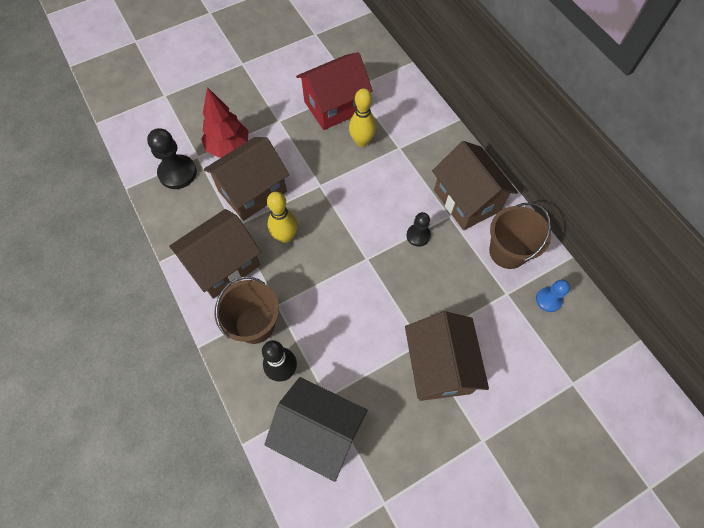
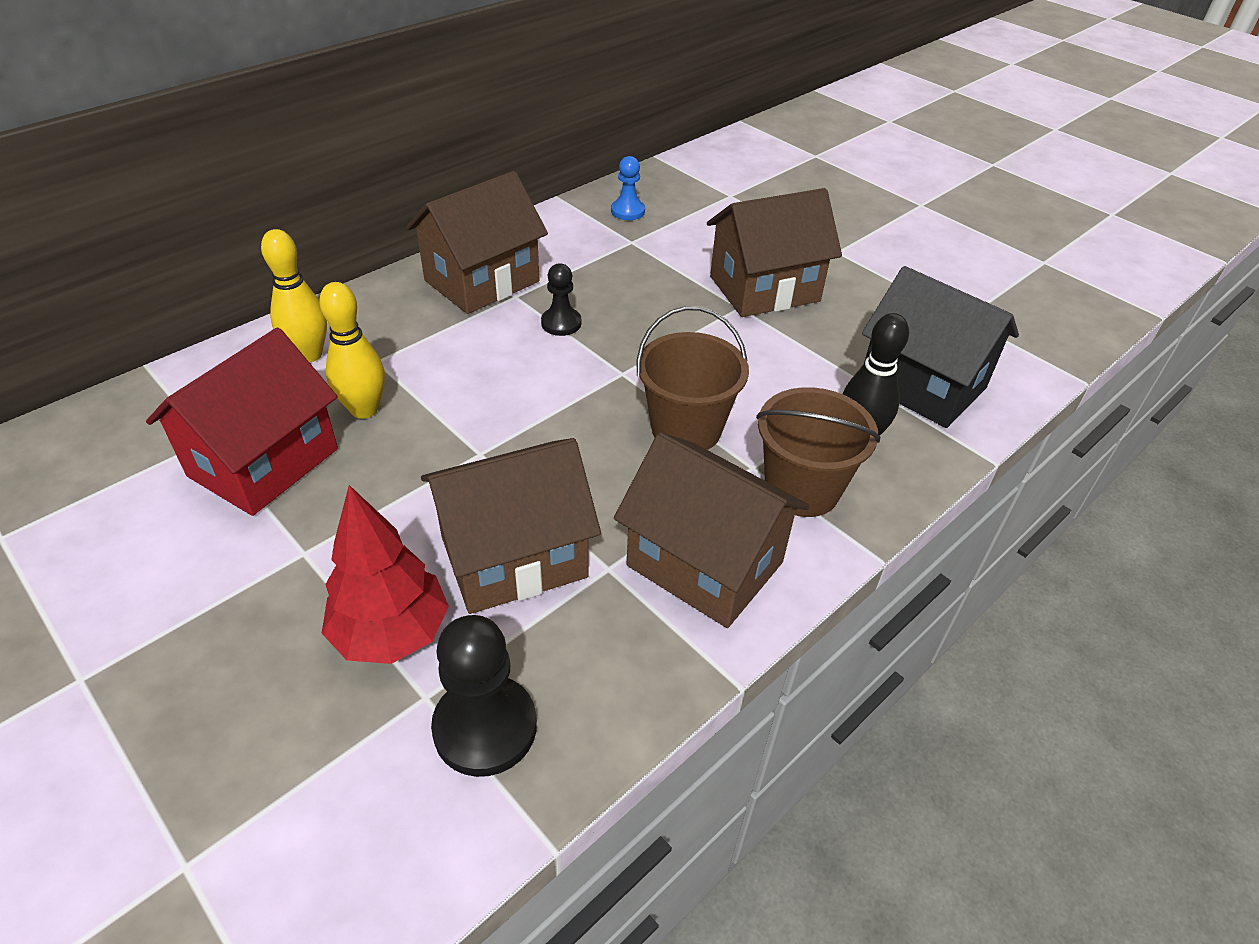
camera: 105 degrees left, 20 degrees down
brown house [204,137,289,221] -> brown house turned 60 degrees counterclockwise [421,438,601,614]
black house [264,377,367,482] -> black house turned 60 degrees counterclockwise [862,266,1019,428]
yellow bowling pin [267,192,298,243] -> yellow bowling pin moved to [261,229,327,362]
red house [296,52,373,130] -> red house turned 75 degrees clockwise [146,327,338,516]
brown bucket [489,202,551,269] -> brown bucket moved to [637,306,749,450]

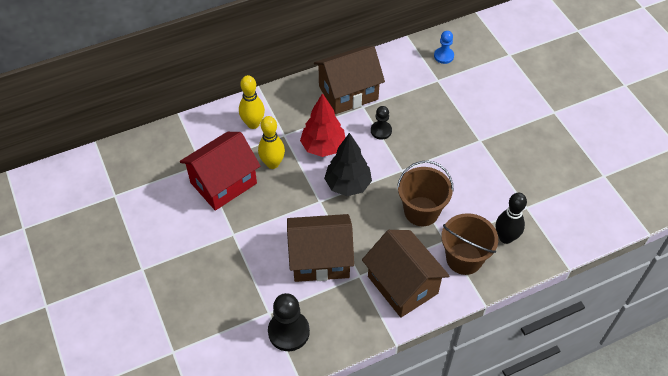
camera: 20 degrees right, 10 degrees up
red tree [322,485,449,664] -> red tree moved to [300,93,345,157]
brown house [707,188,842,317] -> none
black house [862,266,1019,428] -> none
none -> black tree [324,133,372,196]

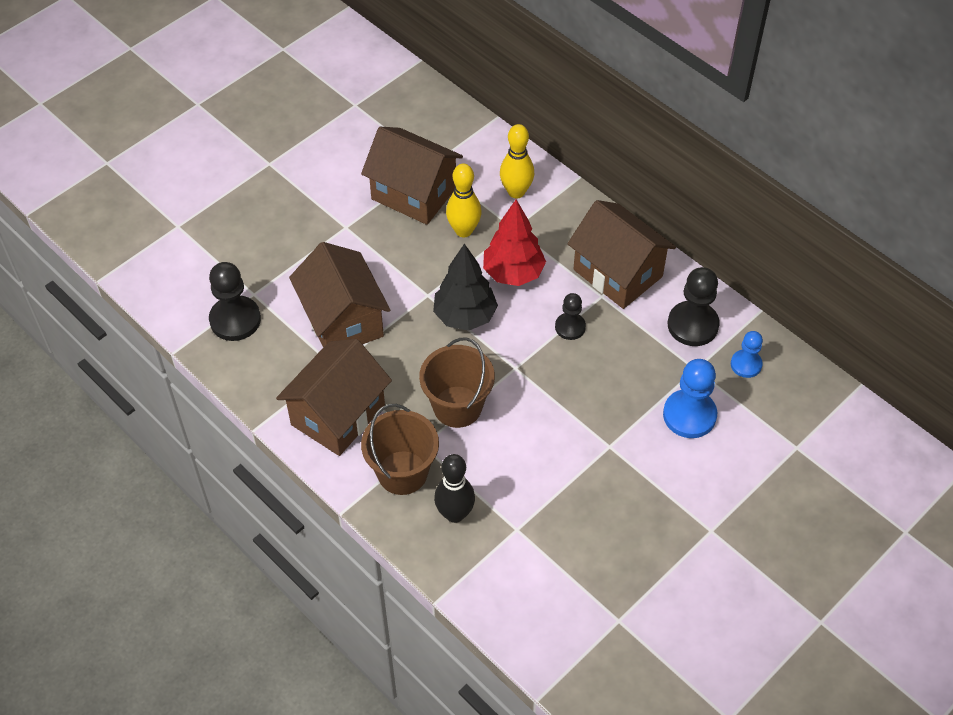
camera: 70 degrees right, 0 degrees up
red house [180,132,260,211] -> brown house [361,127,463,225]
none -> blue pawn [663,359,717,438]
none -> black pawn [668,267,720,346]

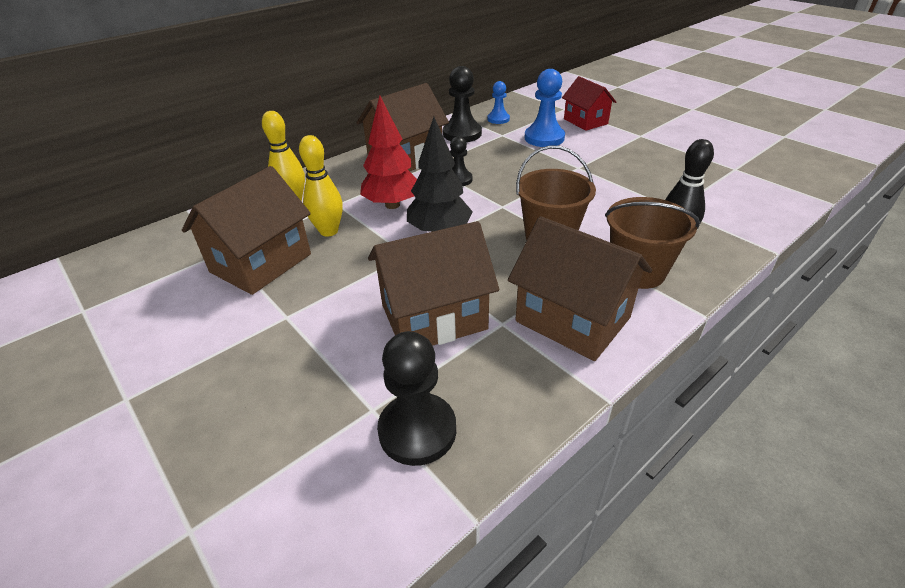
camera: 85 degrees left, 15 degrees down
none -> red house [562,76,616,131]

